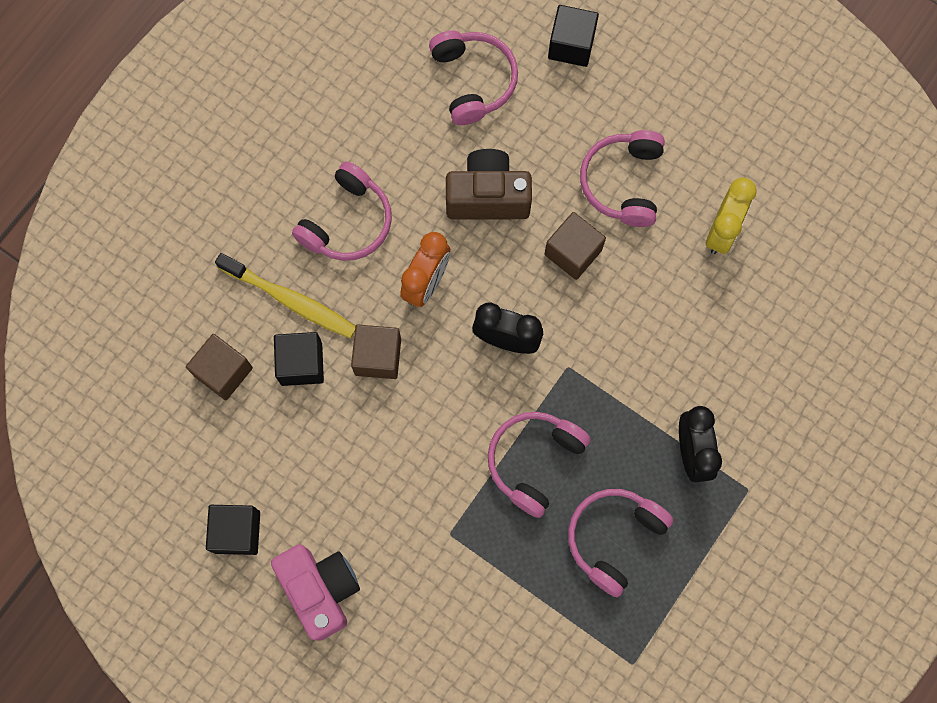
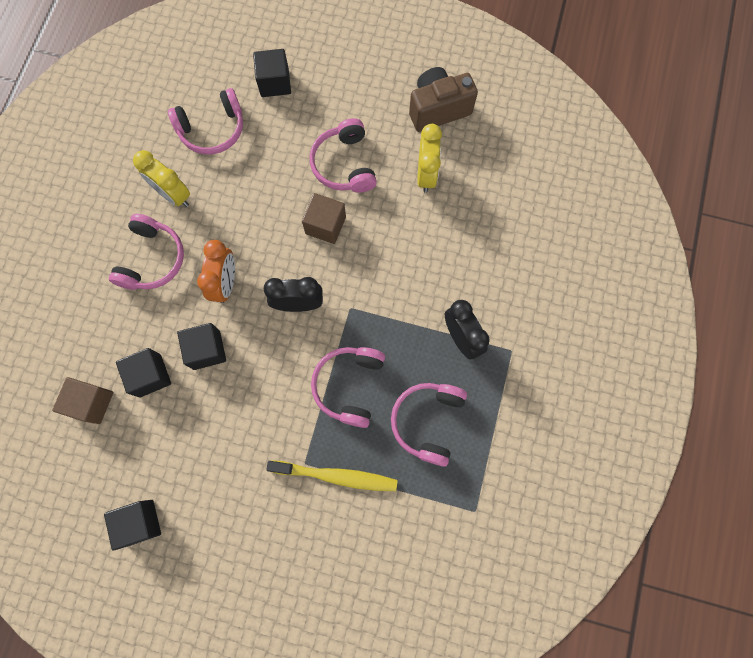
camera: 20 degrees left, 0 degrees up
yellow toothbrush [215,253,355,339] -> yellow toothbrush moved to [266,460,398,491]
pink camera [271,544,360,641] -> none
brown cube [351,325,401,379] -> black cube [177,323,226,370]
pink headphones [429,30,518,125] -> pink headphones turned 105 degrees clockwise [168,88,243,154]
brown camera [446,149,532,220] -> brown camera moved to [409,67,478,132]
none -> yellow clock [133,150,190,207]

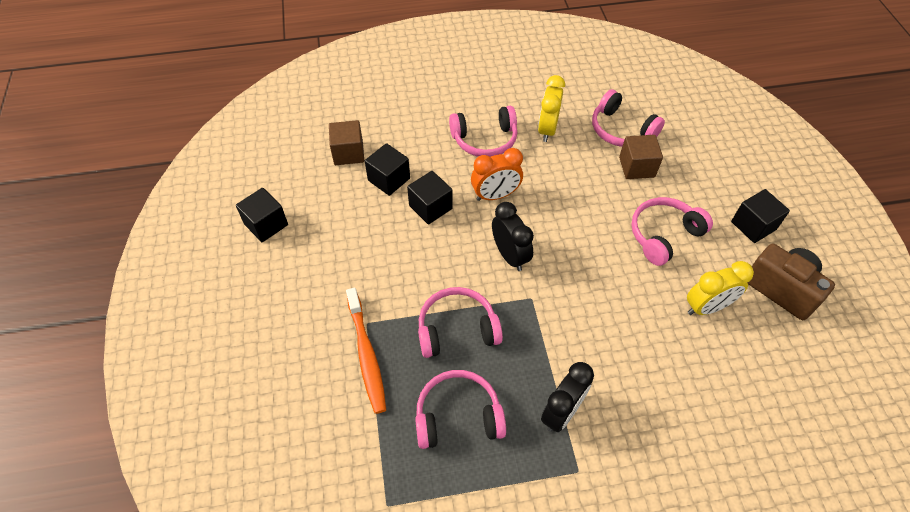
camera: 65 degrees right, 20 degrees down
black cube [253,49,291,97] -> black cube moved to [731,189,790,243]
yellow toothbrush [266,460,398,491] -> orange toothbrush [346,288,386,414]
brown cube [302,193,346,244] -> brown cube moved to [619,135,663,179]

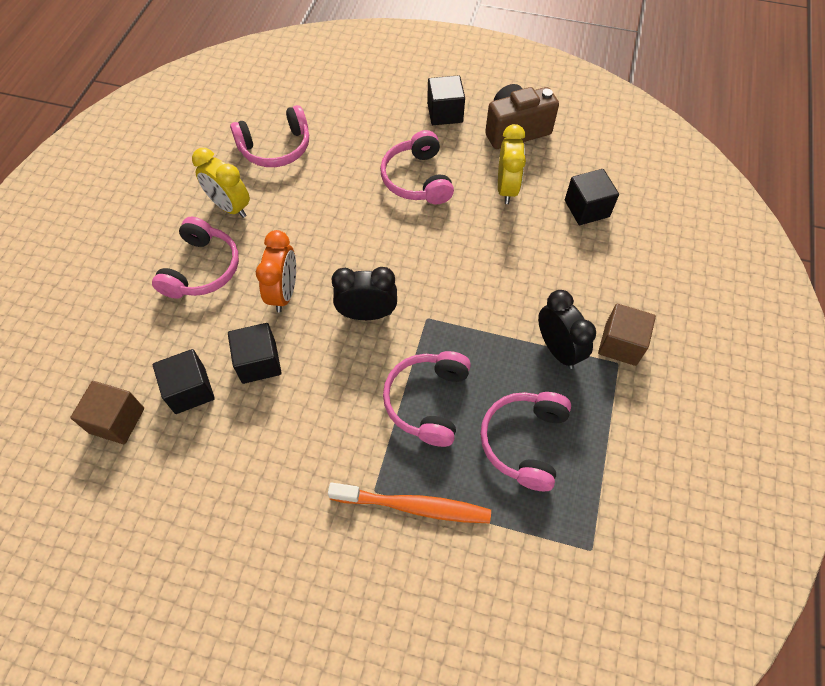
camera: 65 degrees left, 5 degrees up
black cube [236,188,288,242] -> black cube moved to [565,169,619,225]
brown cube [619,135,663,179] -> brown cube moved to [598,304,656,366]

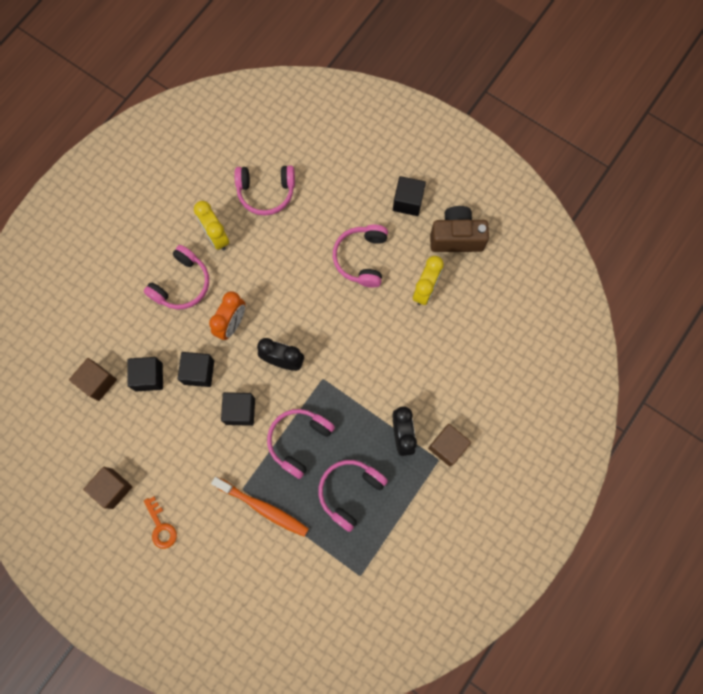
camera: 20 degrees right, 15 degrees up
black cube [565,169,619,225] -> black cube moved to [221,392,255,426]
none -> brown cube [83,467,132,509]
none -> orange key [144,497,177,549]

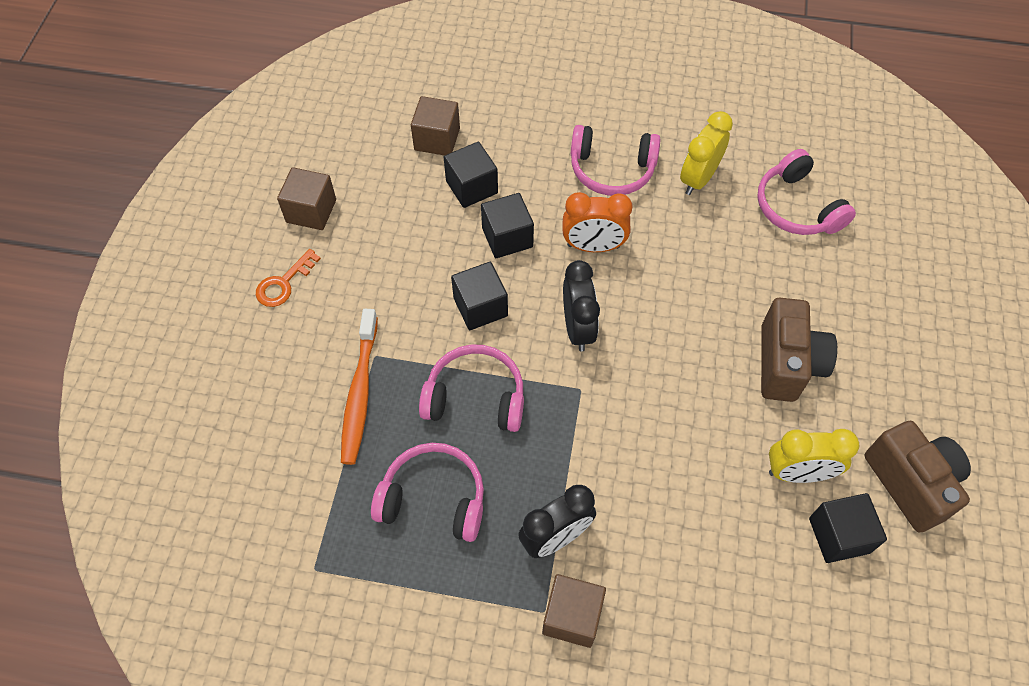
camera: 65 degrees right, 15 degrees down
pink headphones [333,225,388,287] -> brown camera [761,298,837,402]
black cube [393,176,426,216] -> black cube moved to [809,493,887,563]

